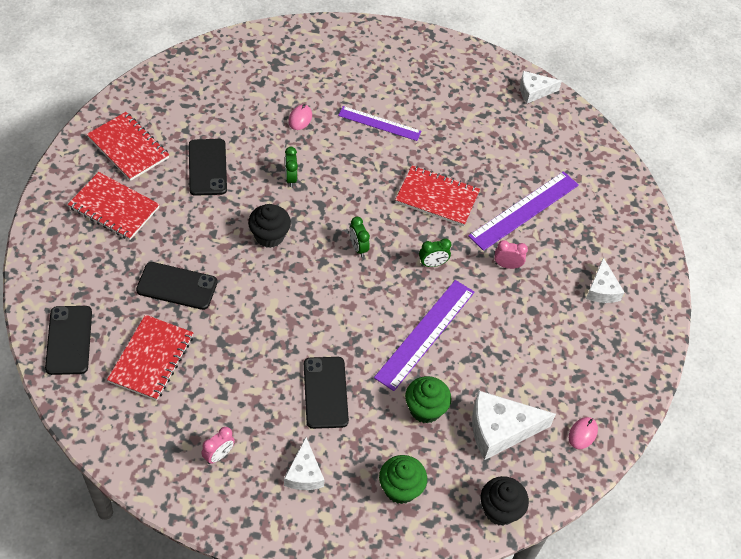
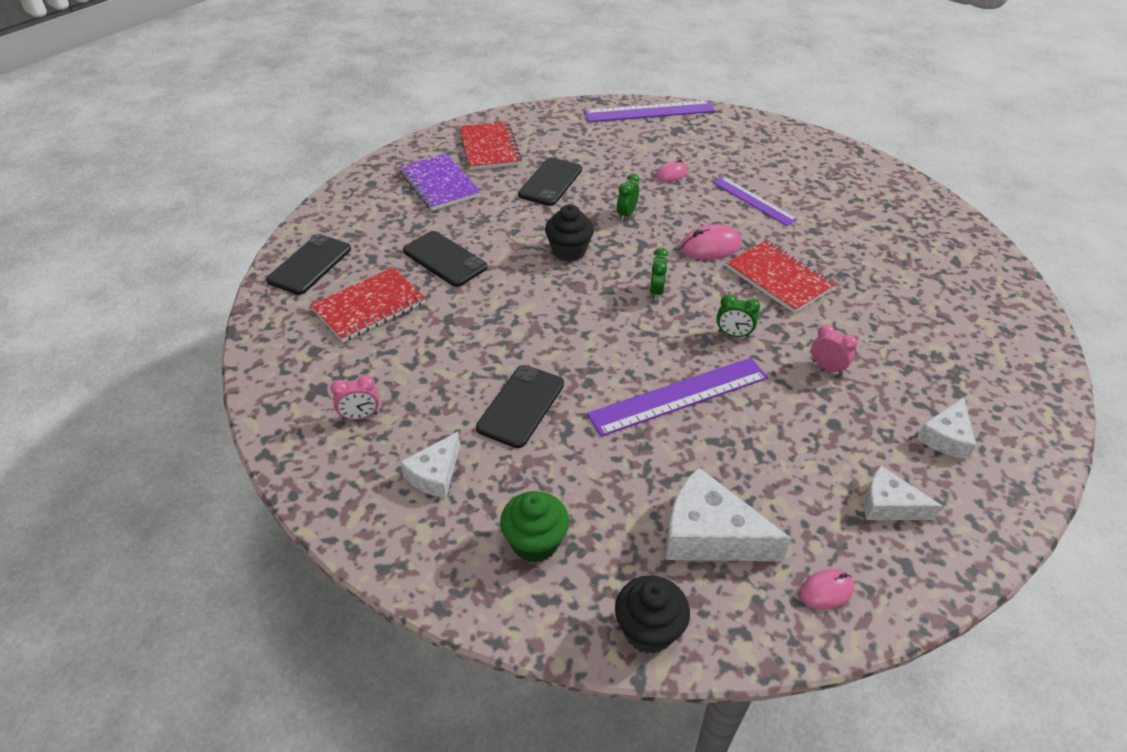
camera: 35 degrees right, 10 degrees down
red notebook [68,172,160,240] -> purple notebook [399,153,481,211]
green cupcake [405,376,451,424] -> none
purple ruler [468,171,579,251] -> purple ruler moved to [584,100,715,122]
white cheese [520,71,562,103] -> white cheese moved to [864,466,942,520]
none -> pink mouse [680,224,742,260]

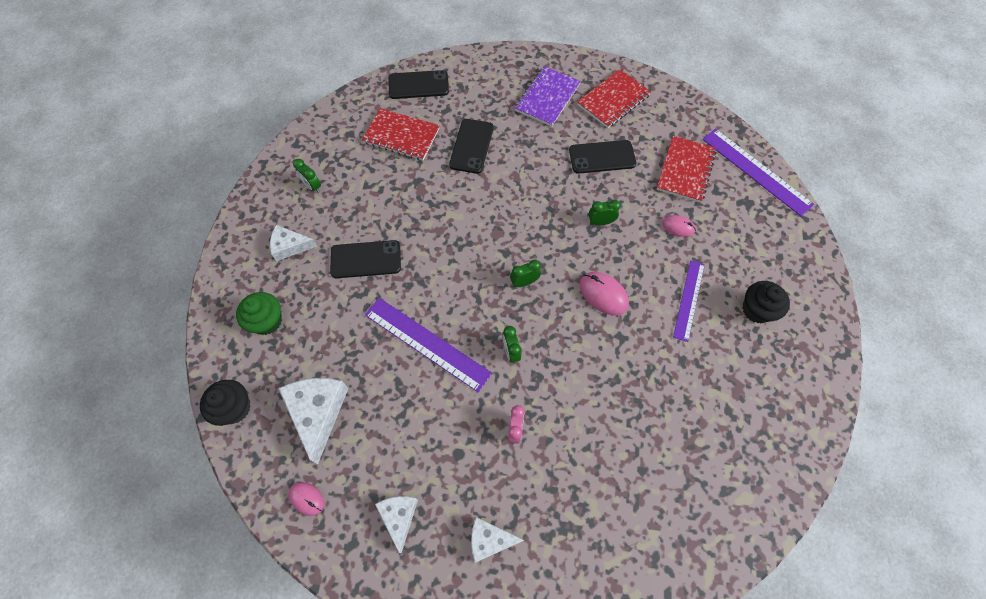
camera: 60 degrees right, 20 degrees up
pink clock [331,375,379,420] -> green clock [293,159,321,193]
black cupcake [545,204,594,262] -> black cupcake moved to [743,281,790,323]
red notebook [726,241,835,313] -> red notebook moved to [657,136,716,203]

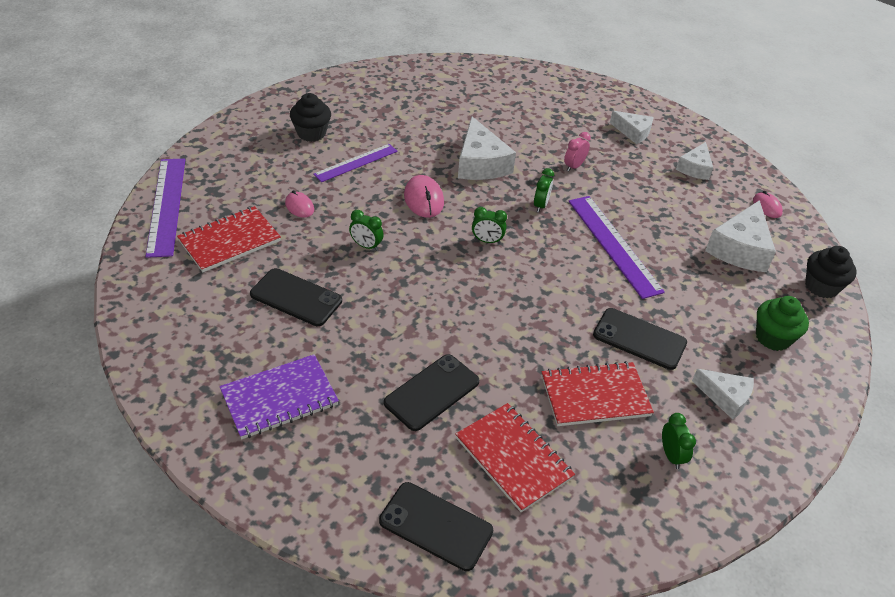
camera: 150 degrees left, 20 degrees down
red notebook [577,69,651,128] -> red notebook moved to [541,361,654,426]
none -> white cheese [458,116,516,180]

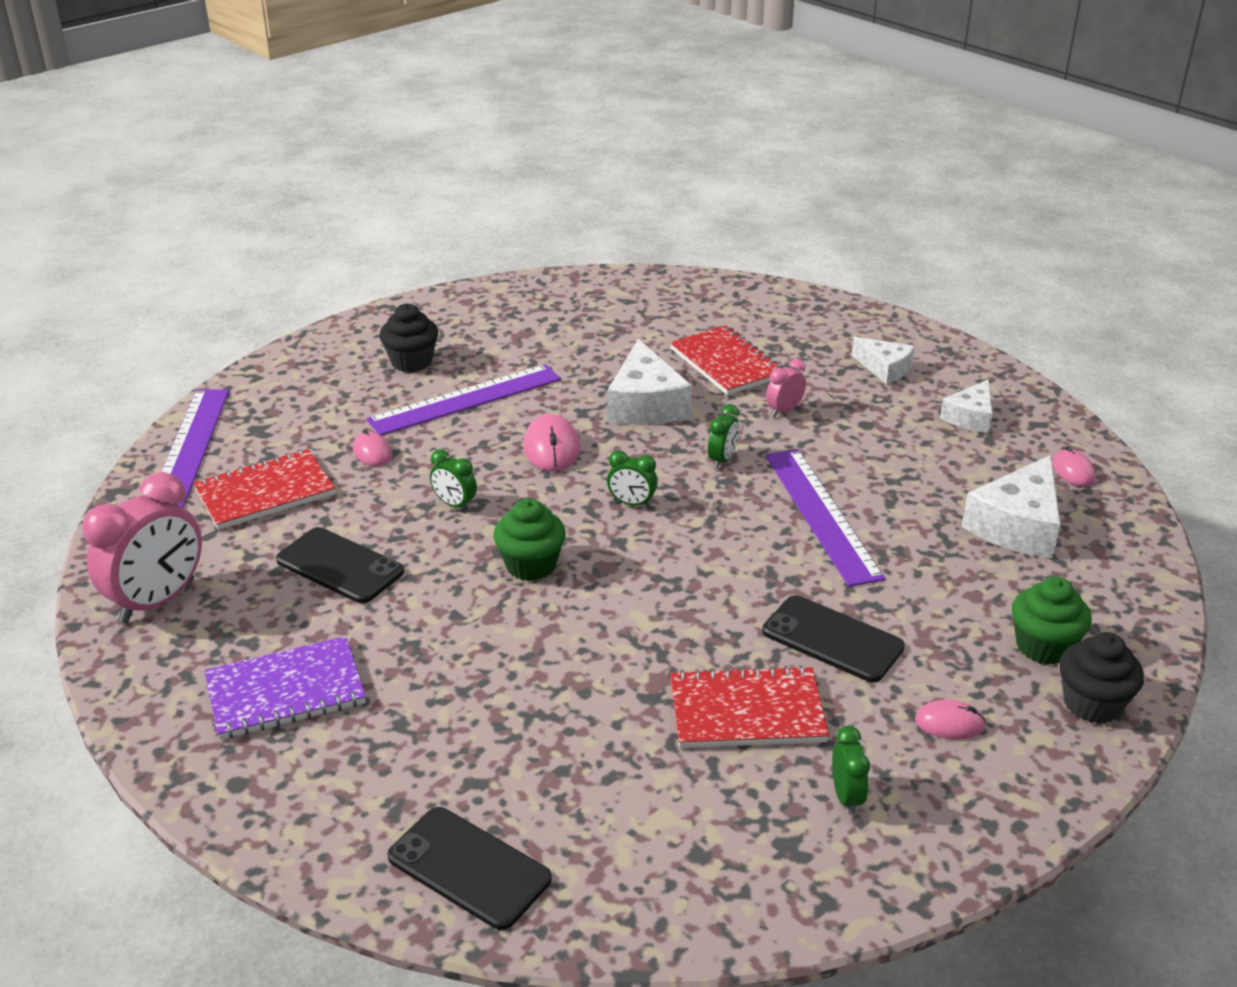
camera: 10 degrees right, 10 degrees down
purple ruler [313,144,398,182] -> purple ruler [366,364,561,436], size x1.53
black phone [384,354,479,431] -> none
red notebook [455,403,575,512] -> red notebook moved to [670,326,783,395]
white cheese [692,369,754,420] -> pink mouse [915,699,986,740]
black cupcake [805,246,857,299] -> black cupcake moved to [1059,632,1144,724]
none -> pink clock [82,472,202,623]
none -> green cupcake [493,498,566,581]

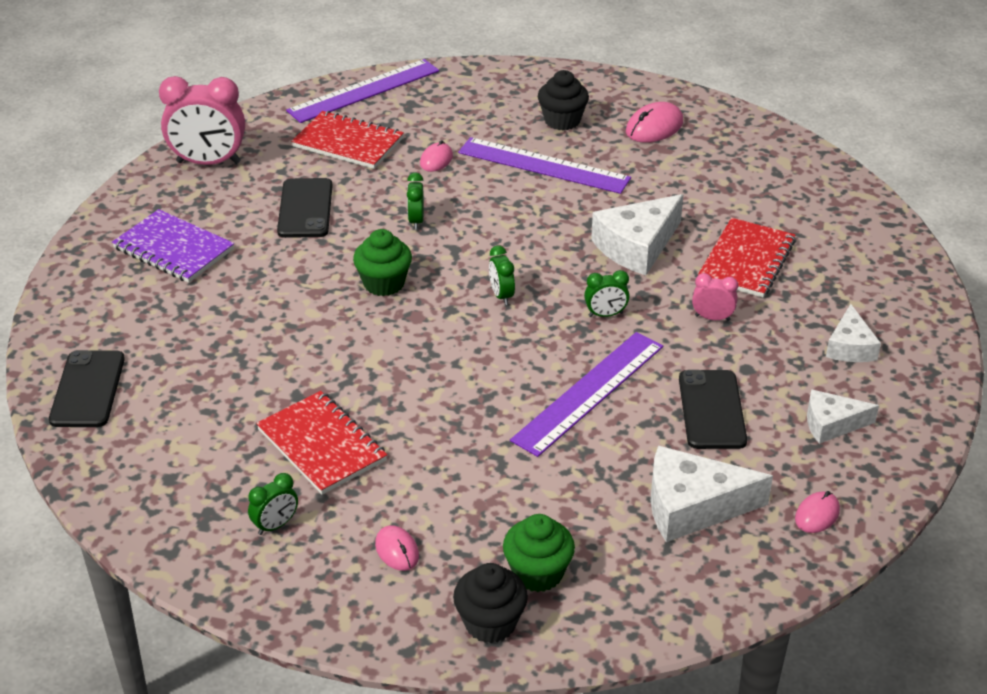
camera: 55 degrees right, 5 degrees up
pink mouse [523,414,580,471] -> pink mouse moved to [626,102,683,142]
black phone [762,595,905,682] -> black phone moved to [679,370,747,449]

